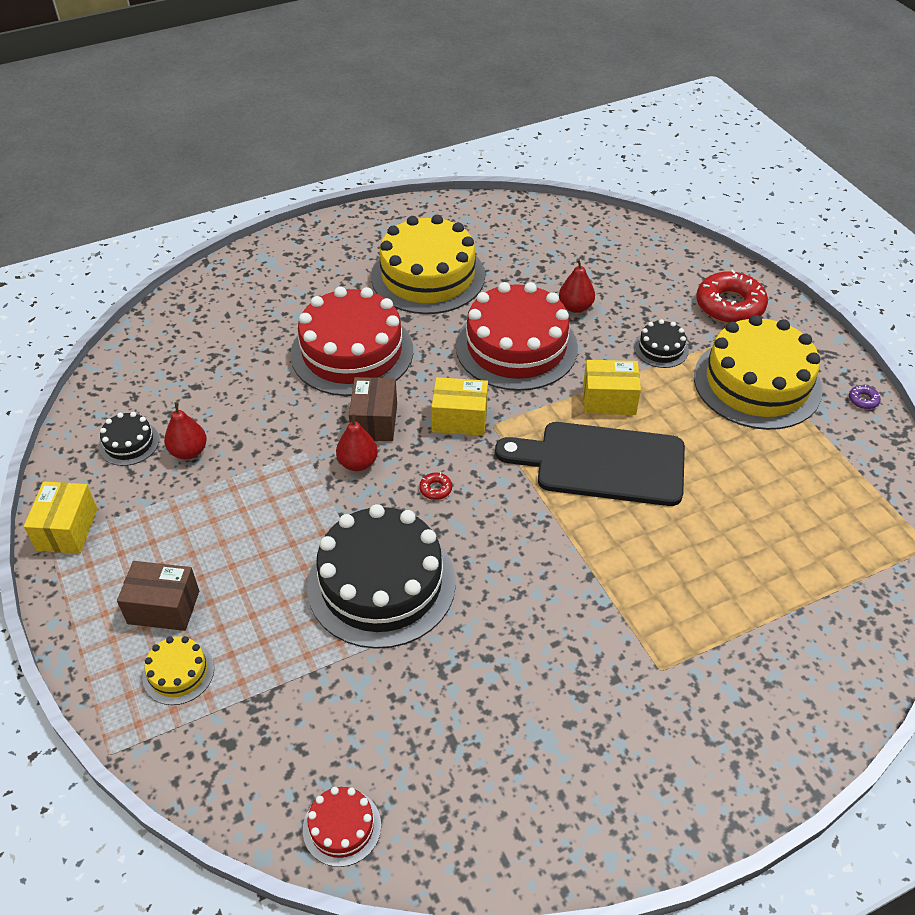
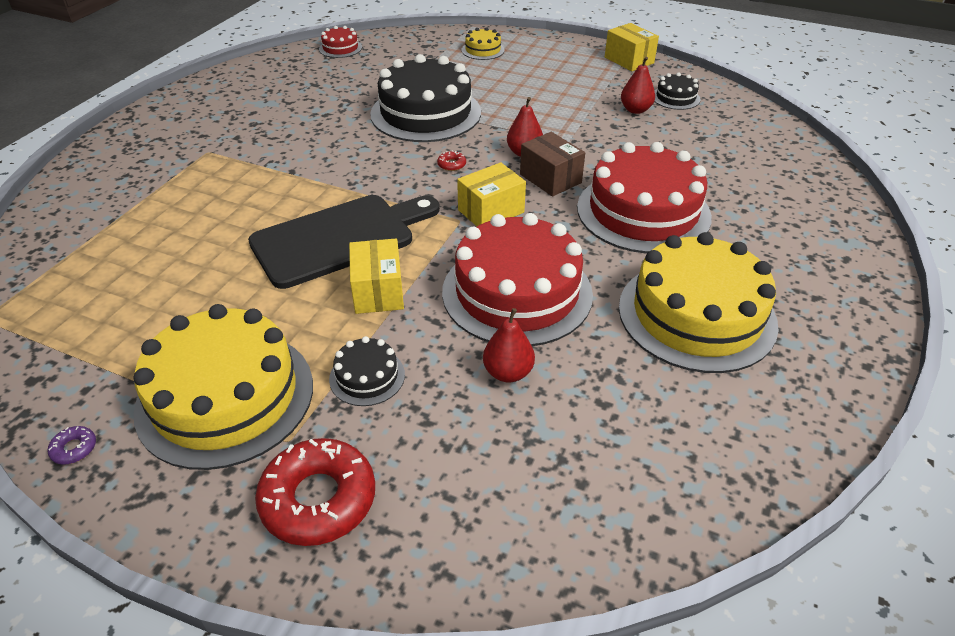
camera: 140 degrees right, 5 degrees down
brown box [117,561,199,631] -> none
yellow box [583,360,641,415] -> yellow box turned 60 degrees counterclockwise [349,239,404,314]

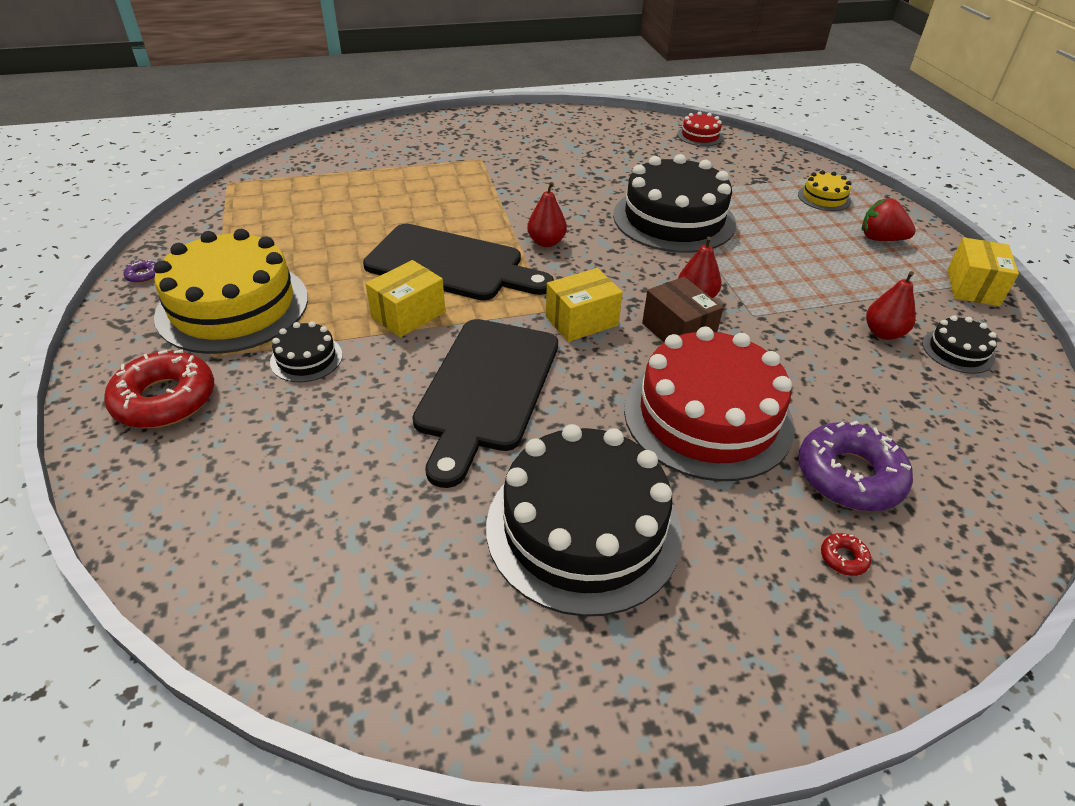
camera: 50 degrees right, 0 degrees up
red donut [437,151,466,171] -> red donut moved to [821,533,871,576]
red cake [442,213,593,346] -> black cutting board [412,319,558,488]
yellow box [457,162,526,226] -> yellow box turned 45 degrees counterclockwise [546,268,623,342]
red pear [483,308,535,382] -> red pear moved to [527,182,567,247]
brown box [520,132,585,197] -> brown box turned 45 degrees counterclockwise [642,277,723,342]
yellow cake [619,232,779,373] -> black cake [486,424,682,617]
none -> purple donut [798,421,913,511]
none -> red strawberry [862,198,916,241]

